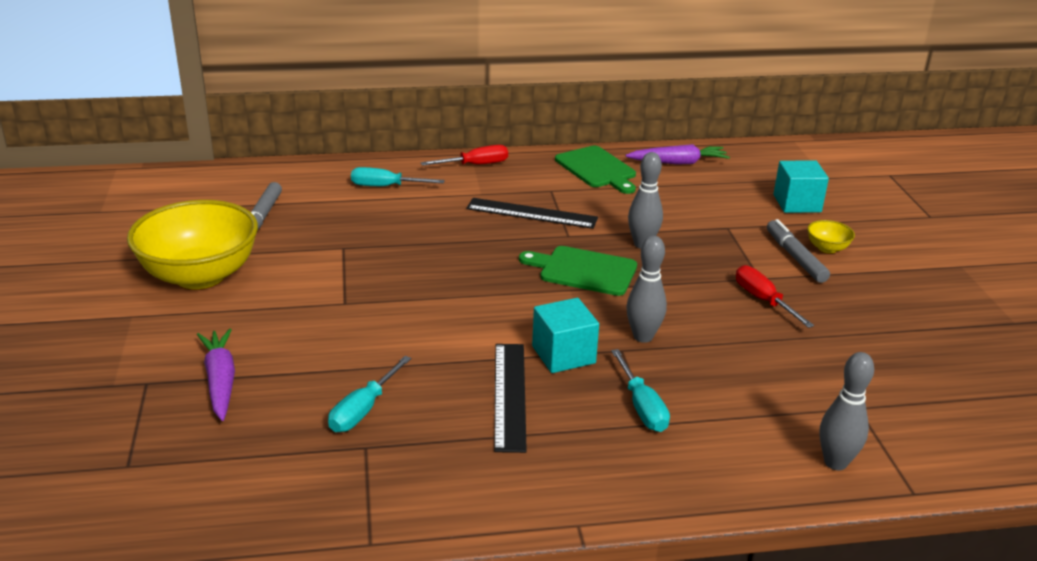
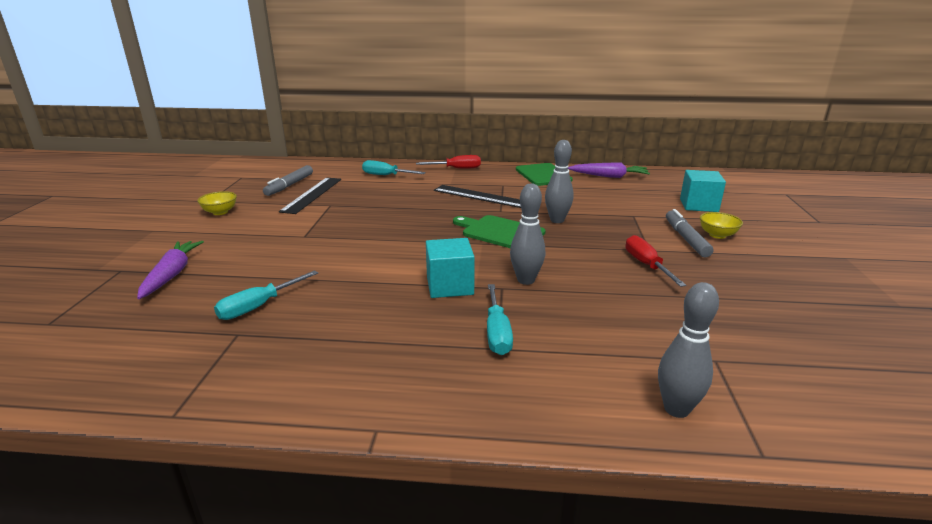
camera: 15 degrees right, 5 degrees down
yellow bowl [127,200,258,289] -> yellow bowl [197,191,237,215], size x0.40
black ruler [494,344,527,453] -> black ruler moved to [279,177,341,214]

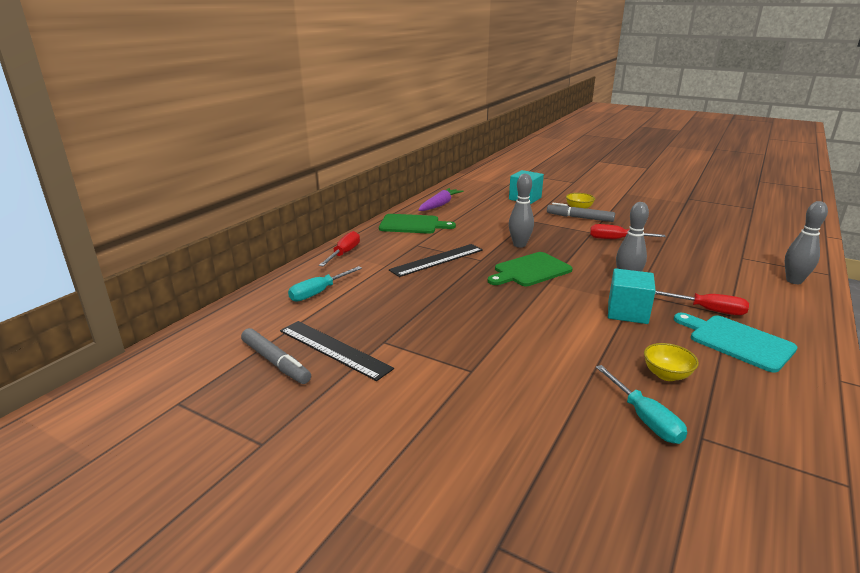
camera: 65 degrees left, 0 degrees up
purple carrot [137,241,204,299] -> none
yellow bowl [197,191,237,215] -> yellow bowl moved to [644,343,699,381]
turquoise screwdriver [487,284,513,355] -> red screwdriver [655,291,749,315]
none -> turquoise cutting board [674,313,798,373]

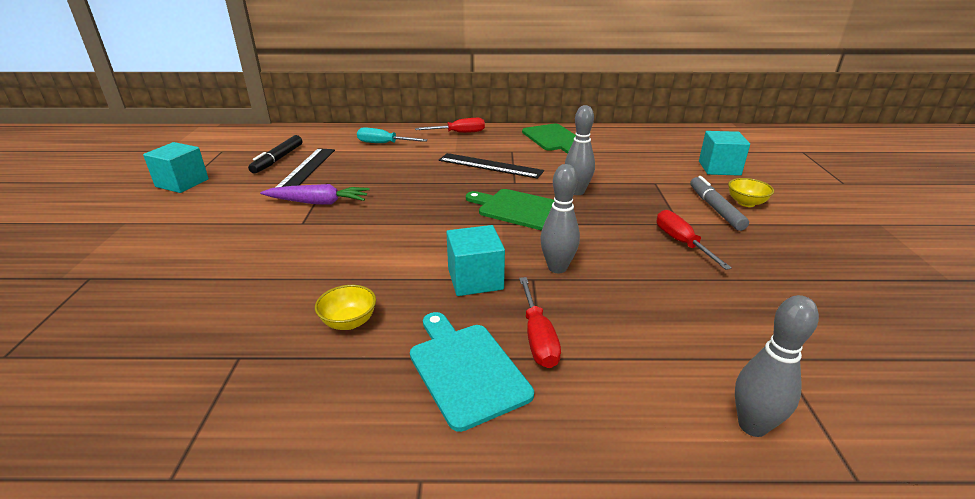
camera: 60 degrees right, 5 degrees up
grey marker [241,328,311,384] -> black marker [248,135,302,174]
purple carrot [418,188,463,211] -> purple carrot moved to [260,184,370,205]
turquoise screwdriver [596,365,687,444] -> none
turquoise cutting board [674,313,798,373] -> turquoise cutting board turned 45 degrees counterclockwise [410,312,534,432]
none -> turquoise cube [143,142,209,193]

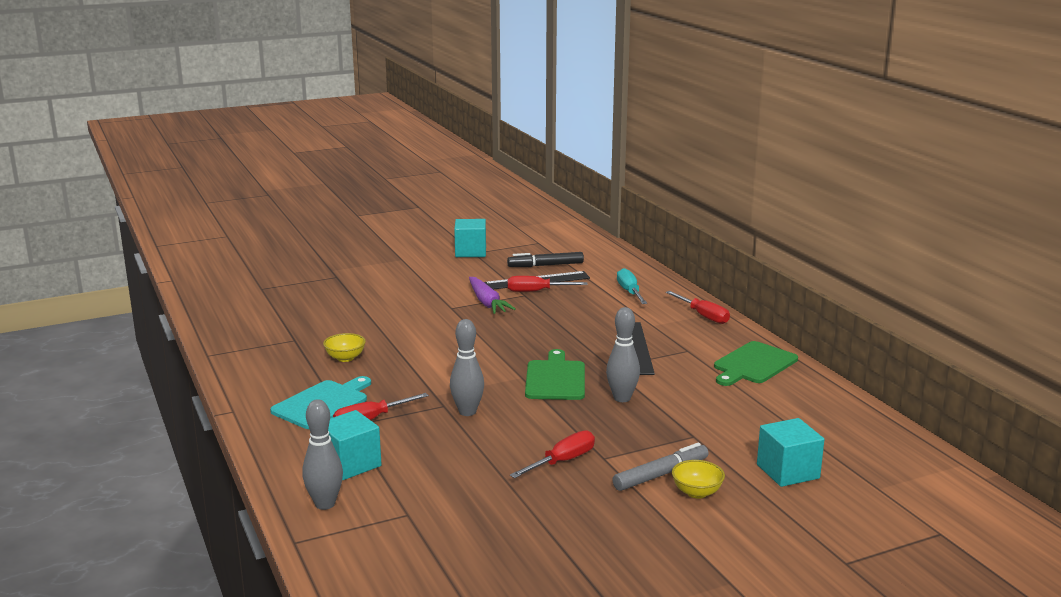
camera: 65 degrees right, 10 degrees down
turquoise cube [446,225,505,296] -> turquoise cube moved to [328,410,382,480]
none -> red screwdriver [508,276,588,292]

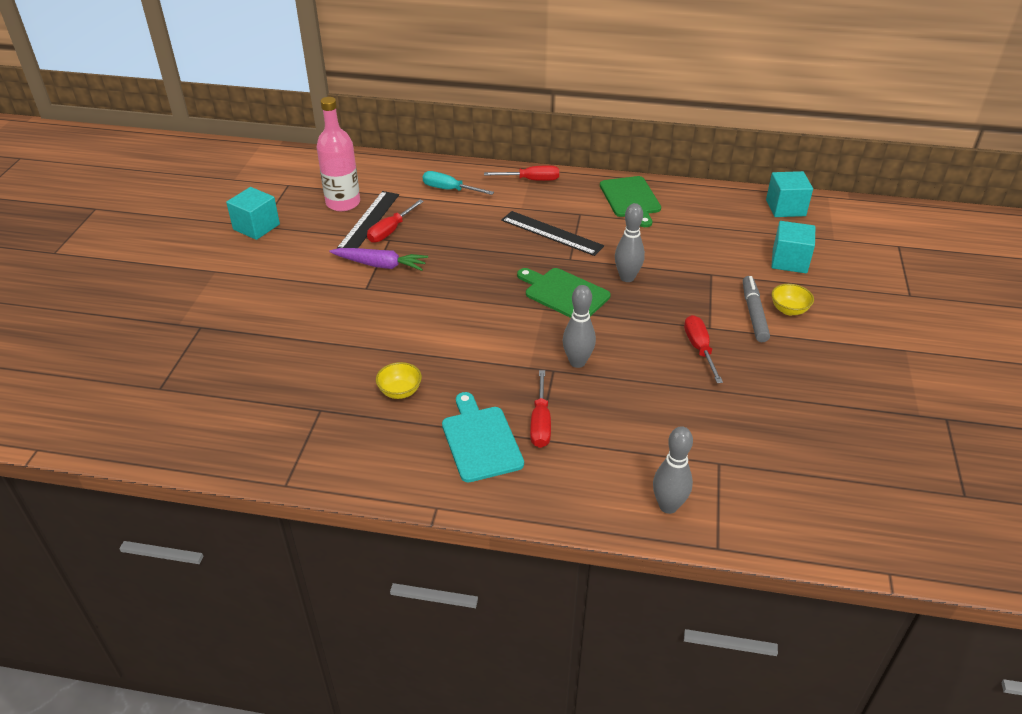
camera: 55 degrees left, 20 degrees up
turquoise cube [328,410,382,480] -> turquoise cube moved to [766,171,813,217]
black marker [507,252,584,267] -> pink bottle [316,97,360,211]

